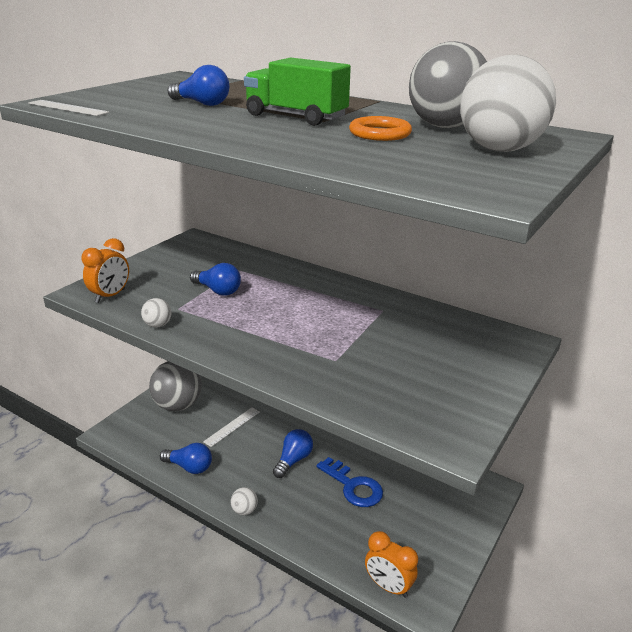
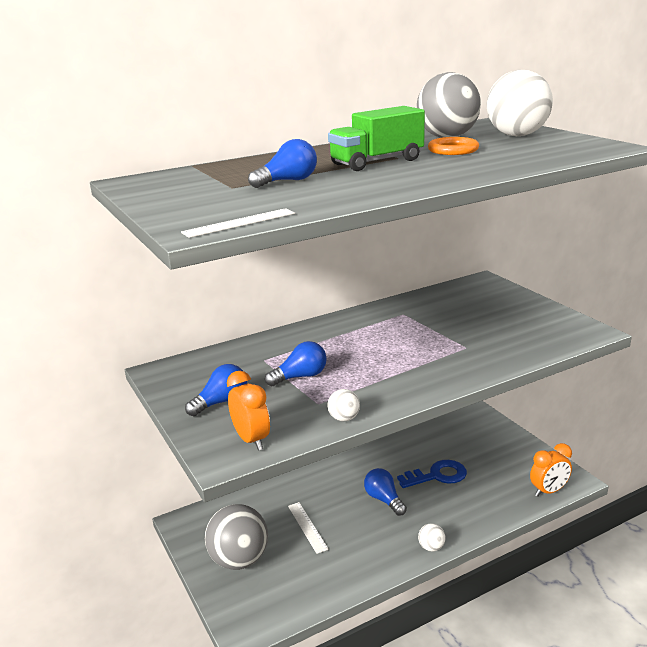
camera: 60 degrees left, 5 degrees down
blue light bulb [160,443,212,474] -> blue light bulb moved to [185,364,247,416]

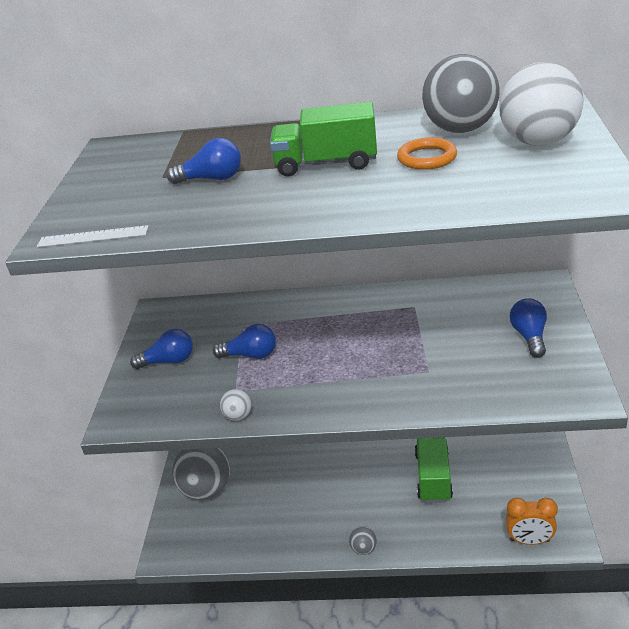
camera: 35 degrees right, 10 degrees up
orange clock [227,371,270,451] -> none
white ruler [288,502,329,554] -> none
blue light bulb [364,468,407,516] -> blue light bulb moved to [510,298,547,358]
blue key [397,460,467,488] -> green truck [414,437,453,503]
white ball [418,523,446,551] -> grey ball [349,526,377,555]

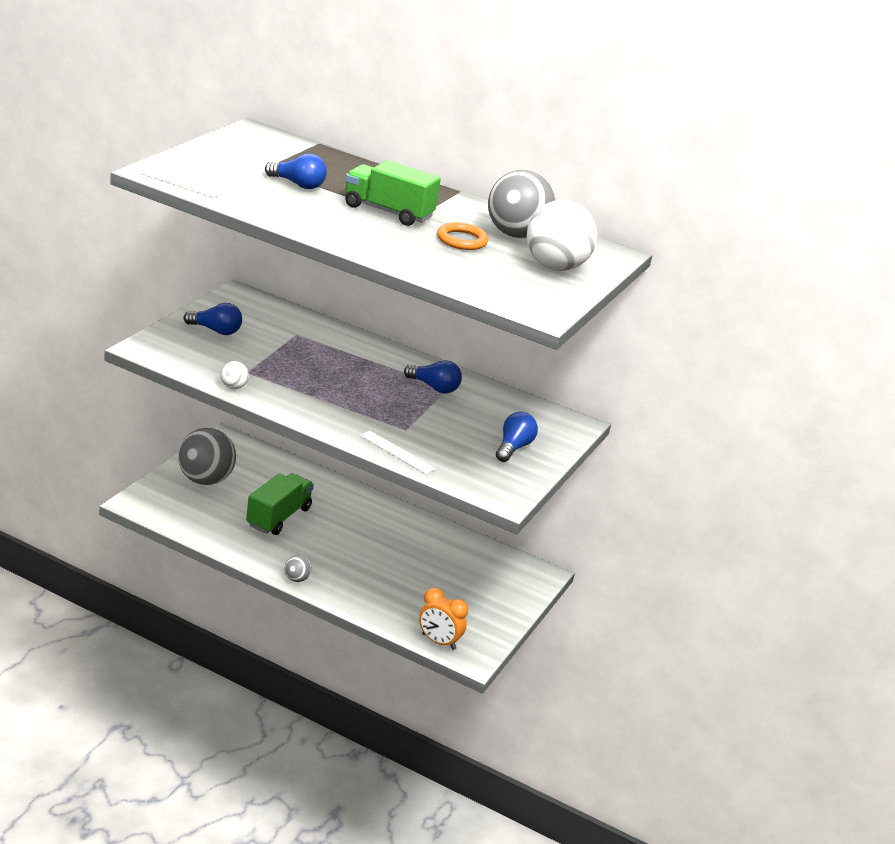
camera: 15 degrees right, 5 degrees down
blue light bulb [213,324,276,359] -> blue light bulb moved to [404,360,462,394]
green truck [414,437,453,503] -> green truck moved to [246,473,314,535]
none -> white ruler [360,431,435,474]

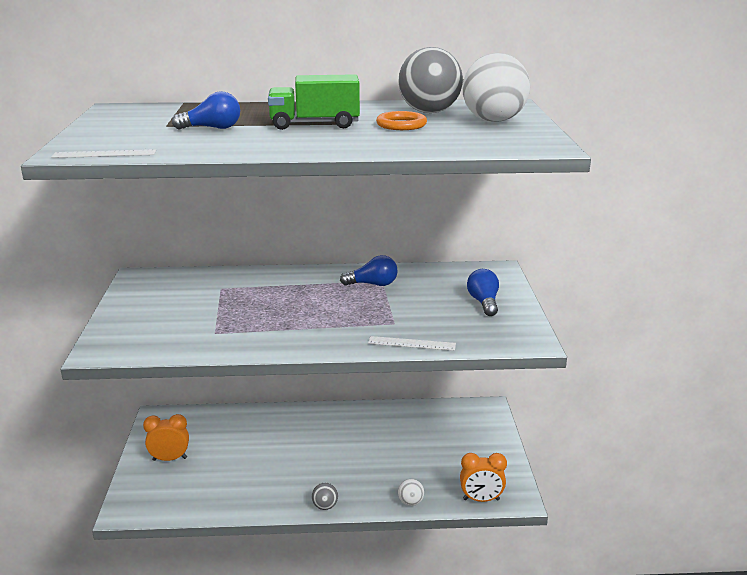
camera: 25 degrees left, 5 degrees down
grey ball [178,428,236,485] -> orange clock [143,414,189,461]
blue light bulb [183,303,242,335] -> none
white ball [220,361,249,389] -> white ball moved to [398,479,424,506]
green truck [246,473,314,535] -> none

